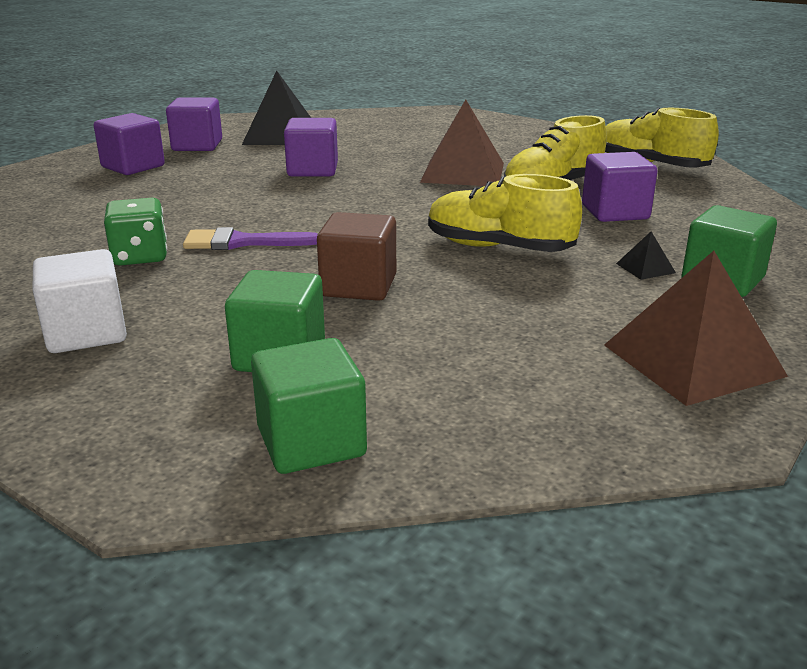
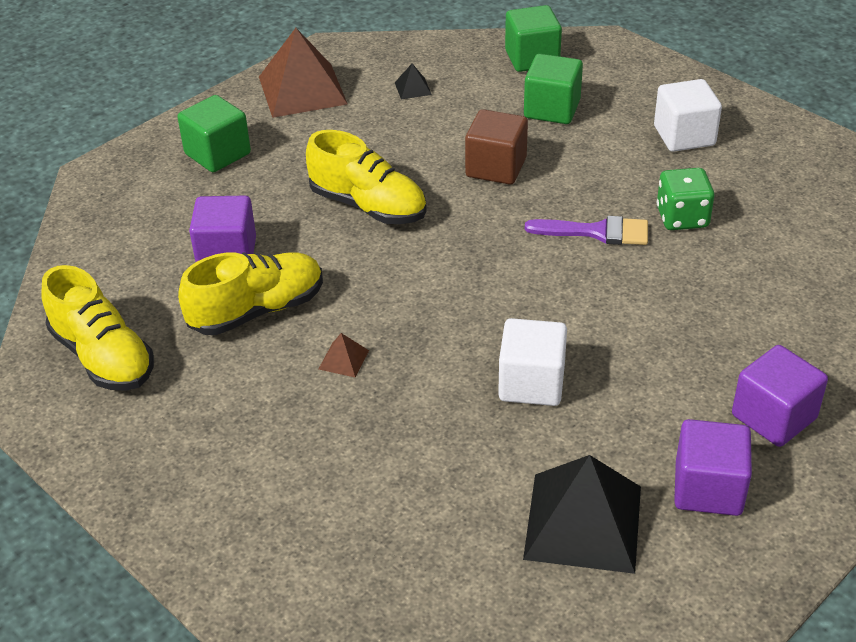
camera: 170 degrees left, 15 degrees up
purple cube [284,118,338,176] -> white cube [498,318,567,406]
brown pyramid [420,99,504,186] -> brown pyramid [319,333,369,378], size x0.41
black pyramid [616,231,676,280] -> black pyramid moved to [395,64,432,99]

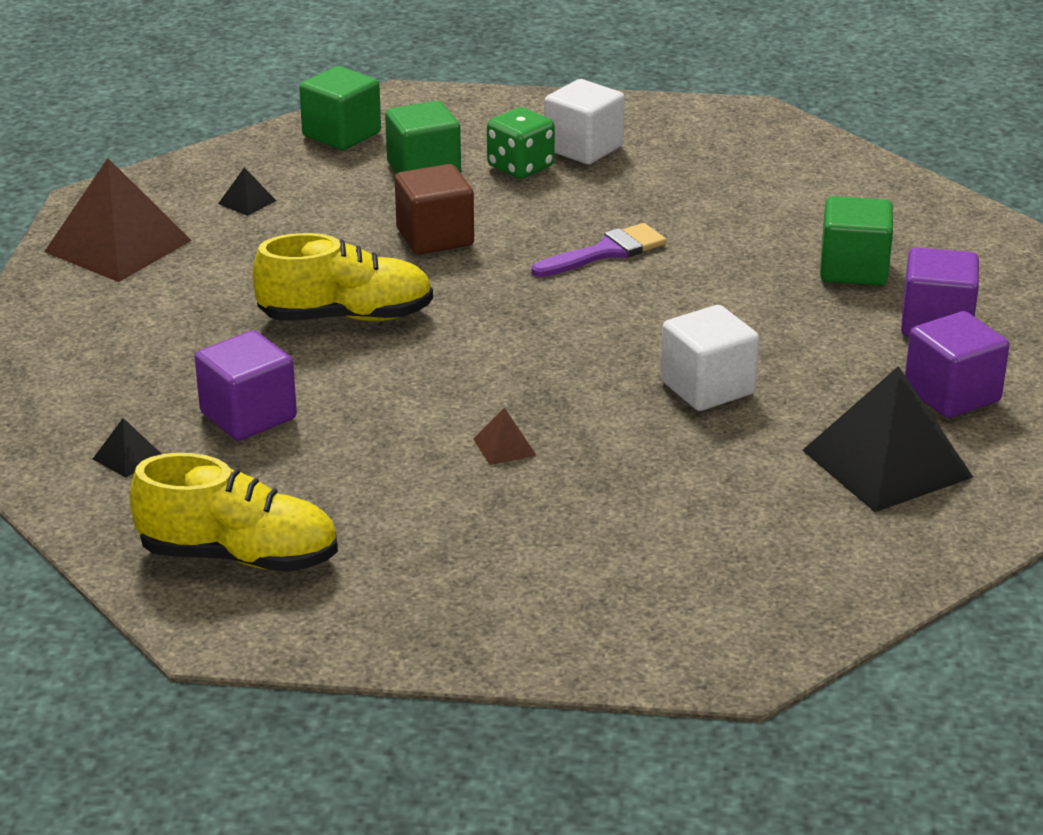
camera: 40 degrees left, 10 degrees down
green cube [177,95,251,172] -> green cube moved to [820,196,893,286]
yellow shoe [178,252,323,335] -> none
green dice [657,168,714,230] -> green dice moved to [487,107,555,179]
none -> black pyramid [93,418,161,478]

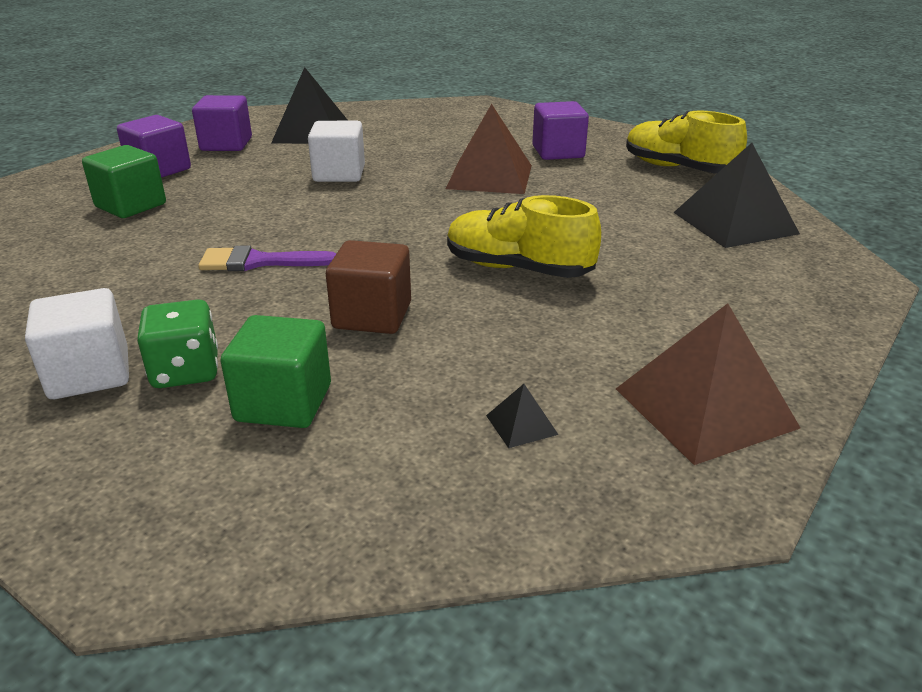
camera: 150 degrees left, 0 degrees up
black pyramid [93,418,161,478] -> black pyramid [673,143,800,248], size x2.42
purple cube [195,330,297,441] -> purple cube moved to [532,101,589,160]
green cube [299,66,381,150] -> none
brown pyramid [473,408,536,465] -> brown pyramid [446,104,532,194], size x2.42

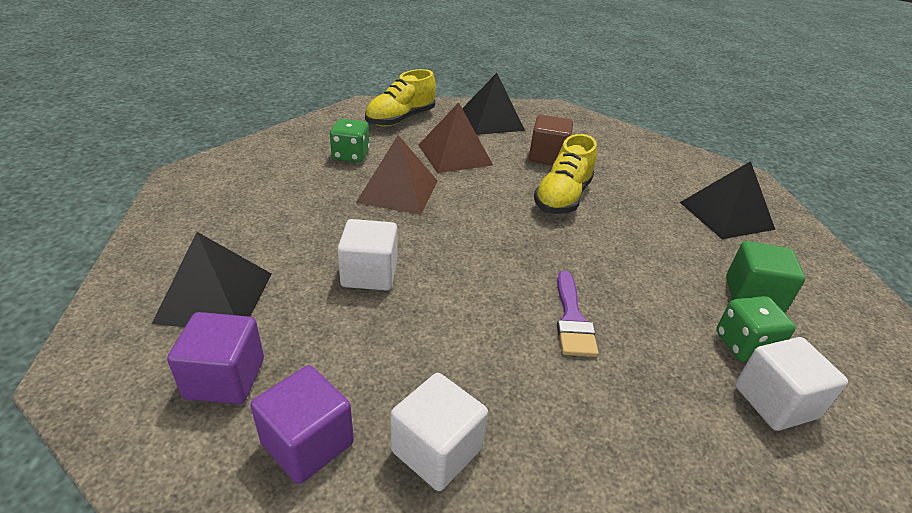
camera: 90 degrees left, 5 degrees up
green cube [82,145,166,218] -> white cube [390,373,488,491]
brown cube [326,240,411,334] -> brown cube moved to [529,115,573,165]
black pyramid [486,384,558,448] -> black pyramid [680,161,775,239], size x2.42
purple cube [532,101,589,160] -> green dice [330,119,370,162]
brown pyramid [616,303,800,465] -> brown pyramid moved to [418,102,493,173]

